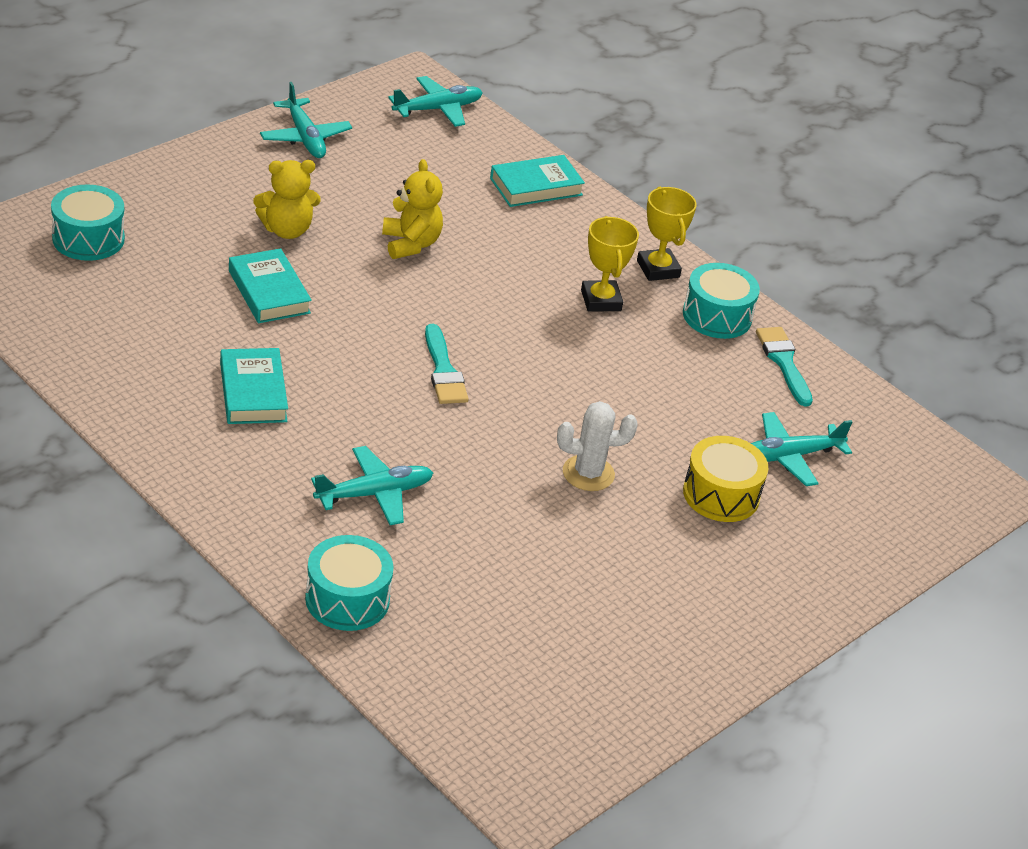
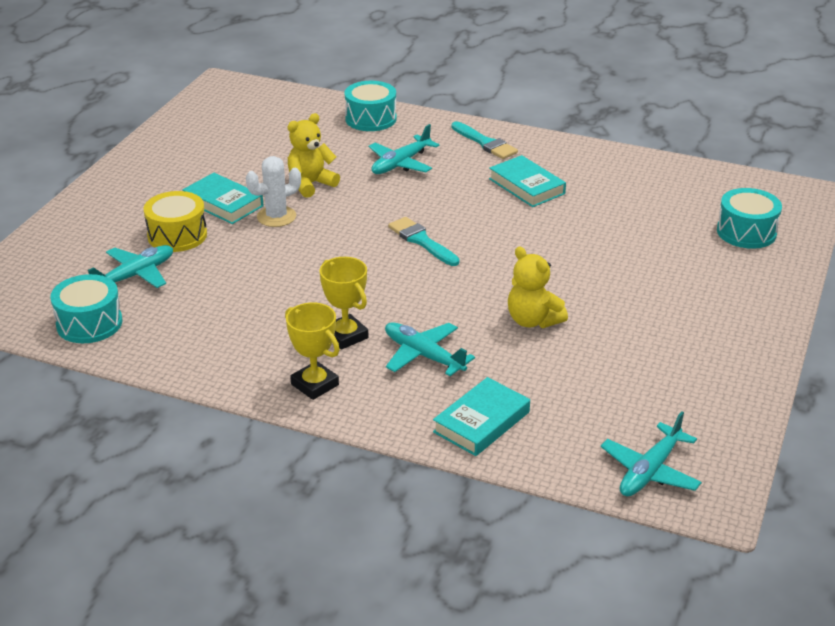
camera: 160 degrees right, 5 degrees down
turquoise book [229,248,312,323] -> turquoise book moved to [182,173,263,224]
yellow teddy bear [253,160,321,239] -> yellow teddy bear moved to [287,113,340,198]
turquoise plane [260,82,352,158] -> turquoise plane moved to [385,322,475,376]
turquoise drum [683,263,760,339] -> turquoise drum moved to [50,274,123,343]
turquoise brush [756,327,813,407] -> turquoise brush moved to [451,121,518,159]

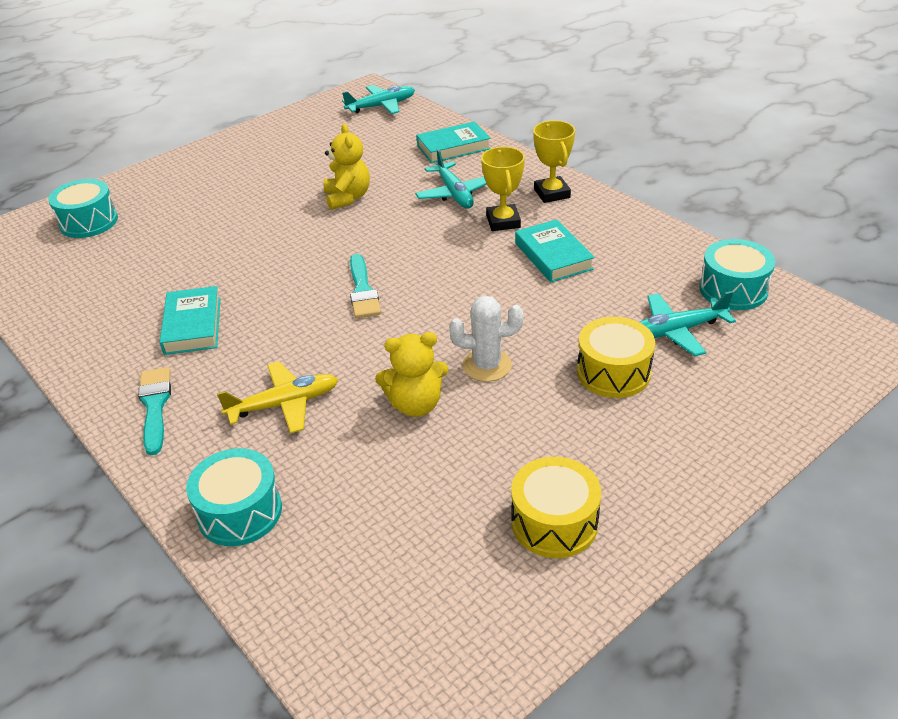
camera: 150 degrees left, 5 degrees up
turquoise book [182,173,263,224] -> turquoise book moved to [515,219,595,283]
turquoise plane [369,124,440,174] -> yellow plane [217,361,338,433]
none -> yellow drum [511,457,601,558]

